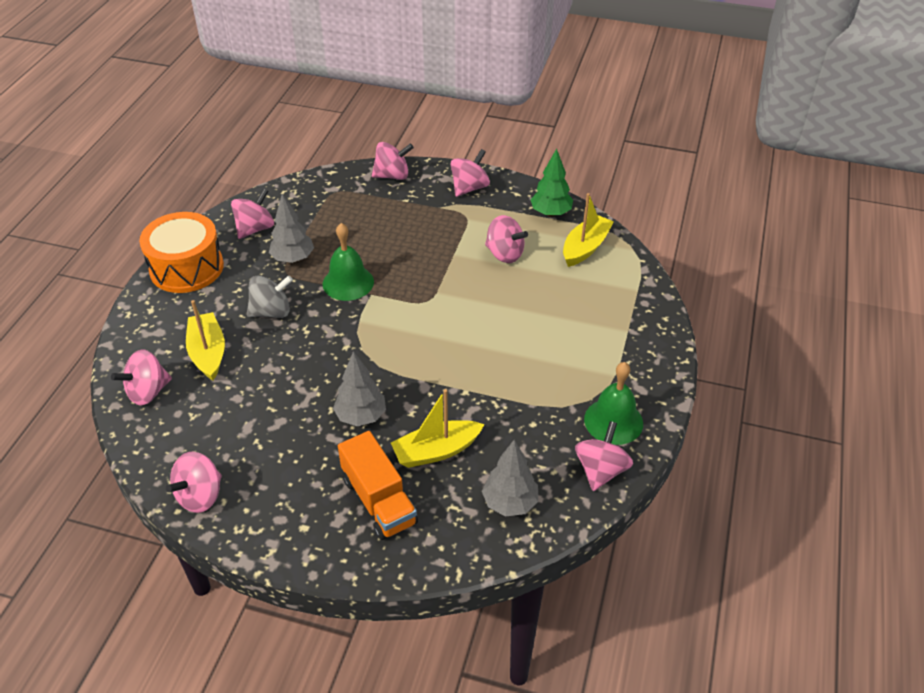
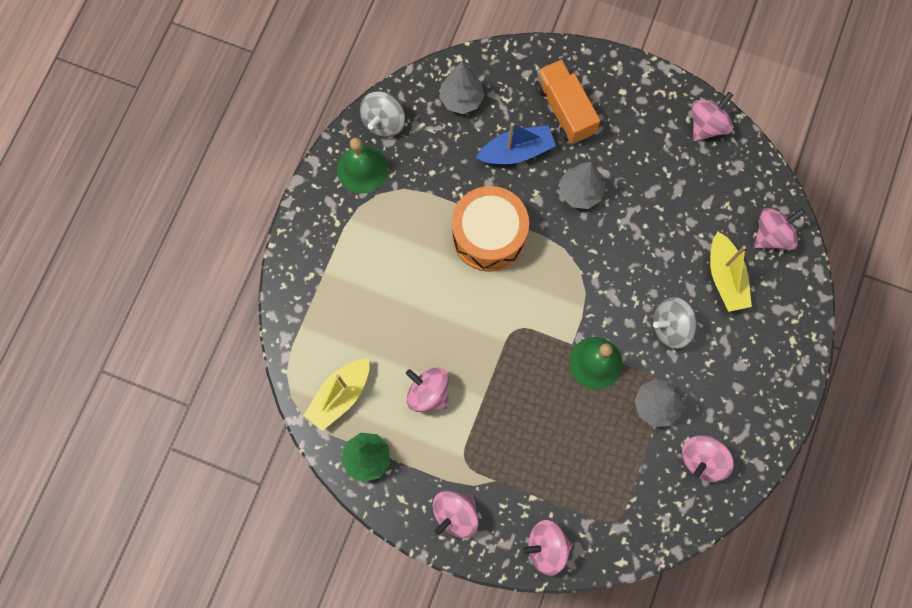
camera: 175 degrees left, 30 degrees up
orange drum [139,212,224,293] -> orange drum moved to [452,186,529,272]
yellow boat [391,389,484,468] -> blue boat [476,123,556,164]
pink spinning top [575,421,633,491] -> grey spinning top [360,91,405,137]

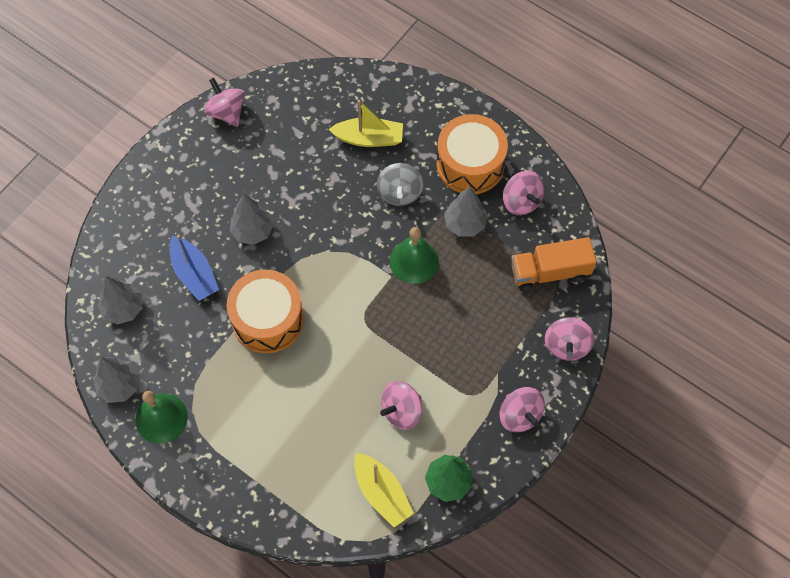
camera: 75 degrees left, 10 degrees down
grey spinning top [360,91,405,137] -> grey tree [93,357,140,403]
blue boat [476,123,556,164] -> blue boat turned 150 degrees clockwise [169,234,219,301]
orange truck [535,59,600,144] -> orange truck moved to [511,237,597,291]
pink spinning top [754,208,805,250] -> none
none -> orange drum [437,114,508,194]

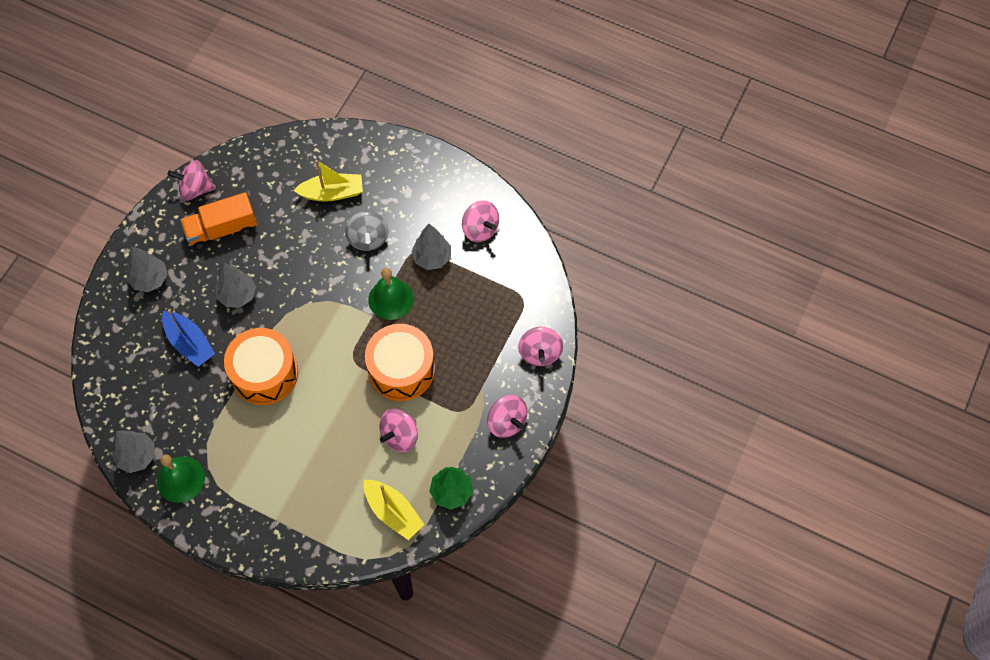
camera: 10 degrees left, 0 degrees up
grey tree [98,276,143,325] -> grey tree moved to [127,246,168,292]
pink spinning top [204,78,245,127] -> pink spinning top turned 45 degrees counterclockwise [168,160,216,201]
orange drum [437,114,508,194] -> orange drum moved to [365,324,435,401]
orange truck [511,237,597,291] -> orange truck moved to [180,192,257,250]

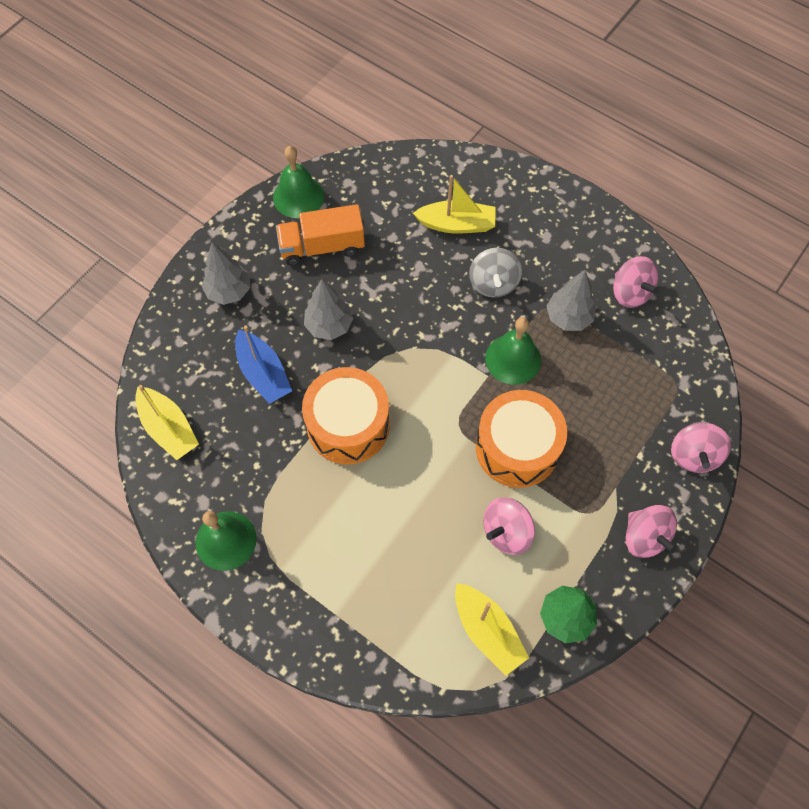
camera: 10 degrees right, 0 degrees up
grey tree [112,431,154,473] -> none
pink spinning top [168,160,216,201] -> green bell [273,146,324,218]
none -> yellow boat [135,385,199,460]

